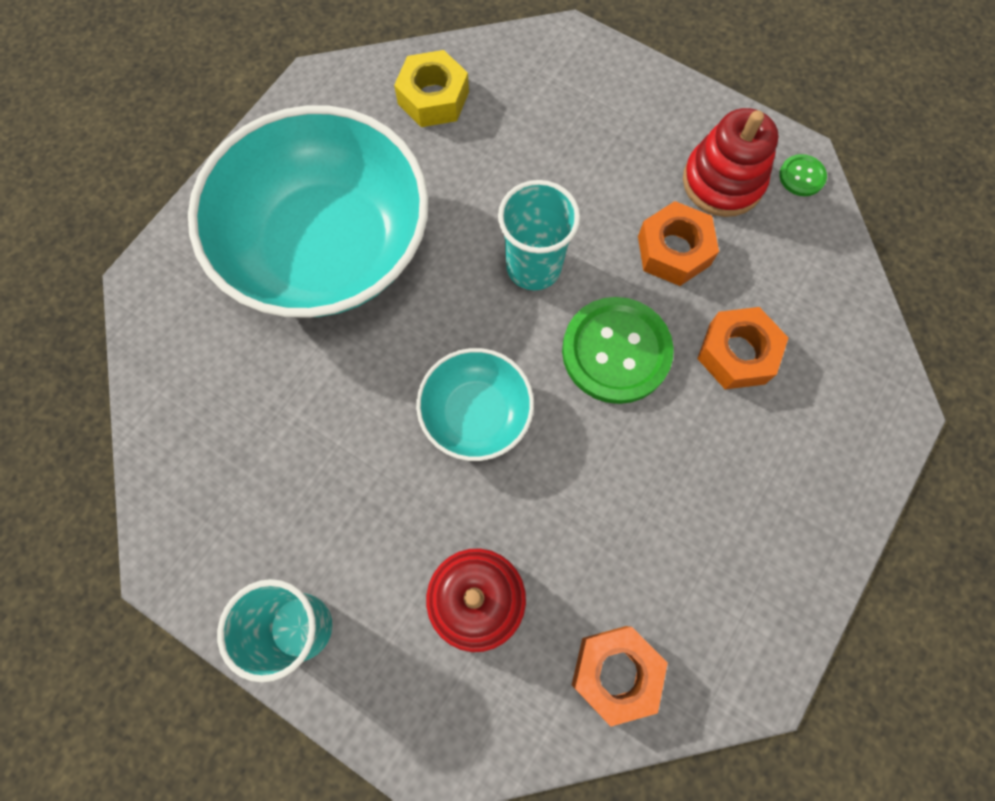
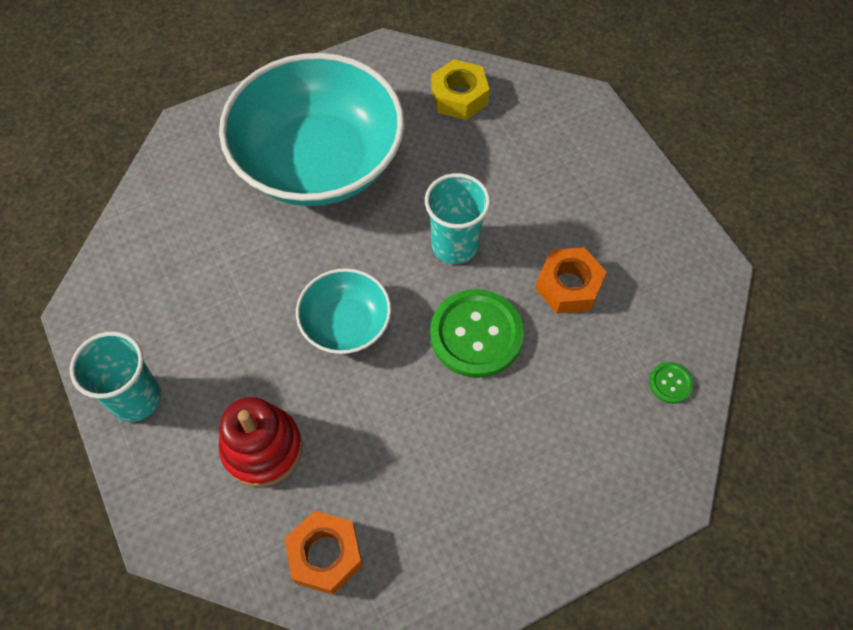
camera: 30 degrees right, 10 degrees down
red stacking toy [683,108,779,217] -> none
orange nut [697,307,788,389] -> none
green button [779,154,827,196] -> green button moved to [649,362,694,404]

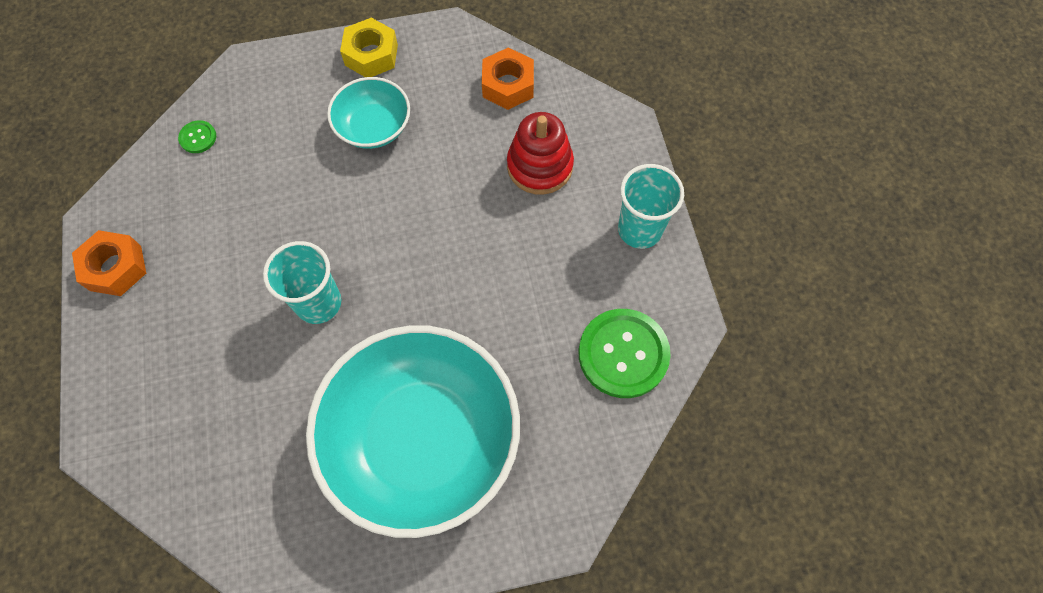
camera: 165 degrees left, 5 degrees up
turquoise bowl [296,268,391,354] -> turquoise bowl moved to [327,77,410,149]
green button [430,289,524,378] -> green button moved to [578,309,671,398]
yellow nut [431,59,490,120] -> yellow nut moved to [340,18,398,77]
orange nut [536,247,607,314] -> orange nut moved to [72,230,146,296]

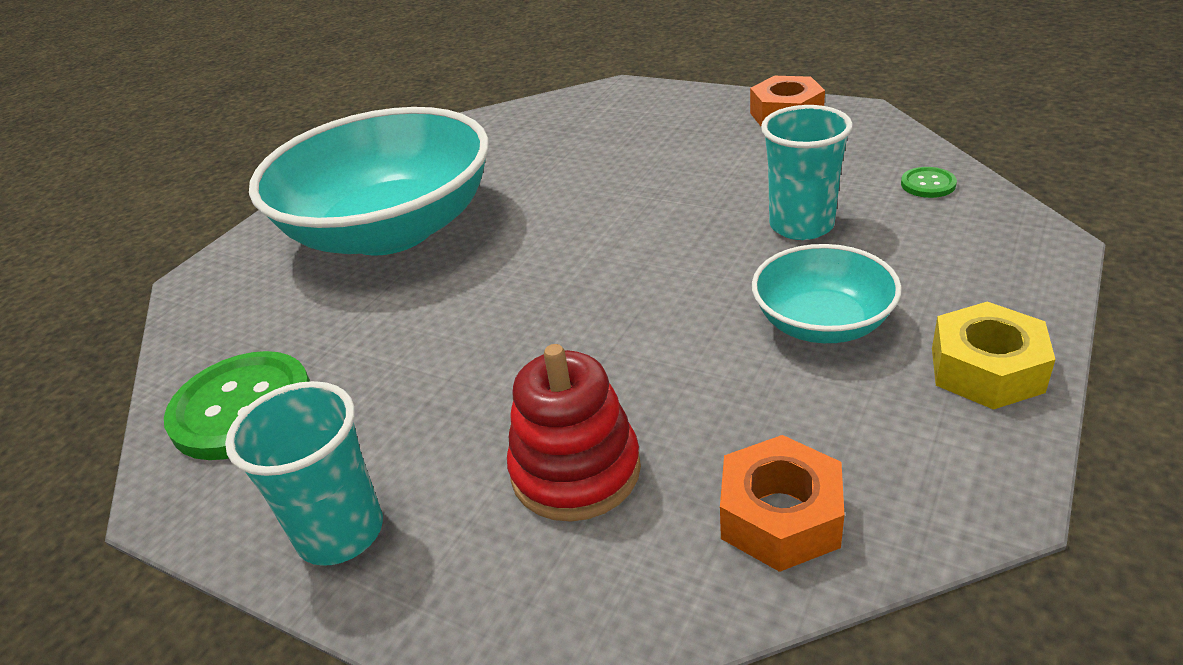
camera: 135 degrees right, 30 degrees down
turquoise cup [263,241,341,324] -> turquoise cup moved to [761,105,853,240]

